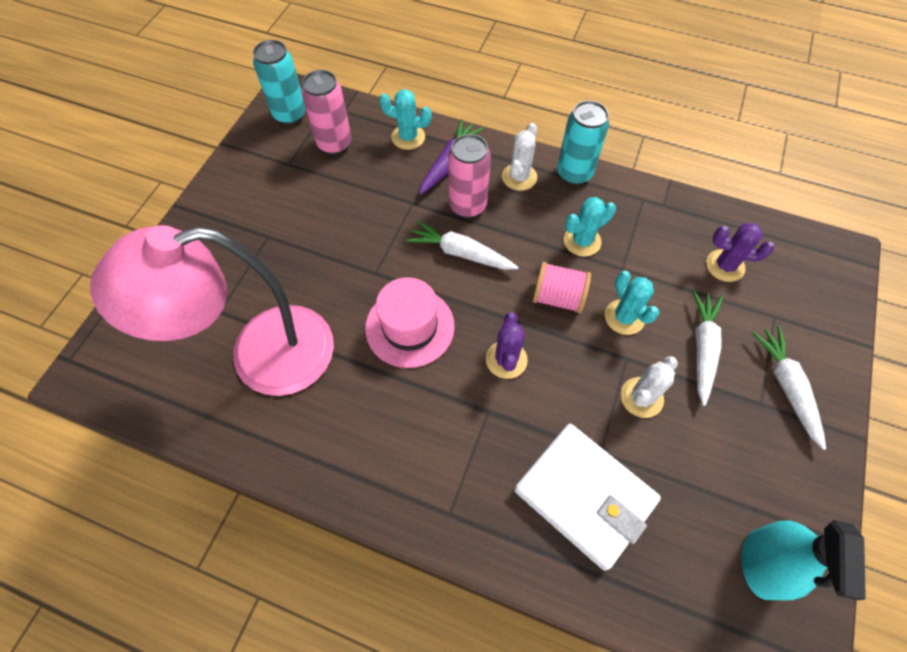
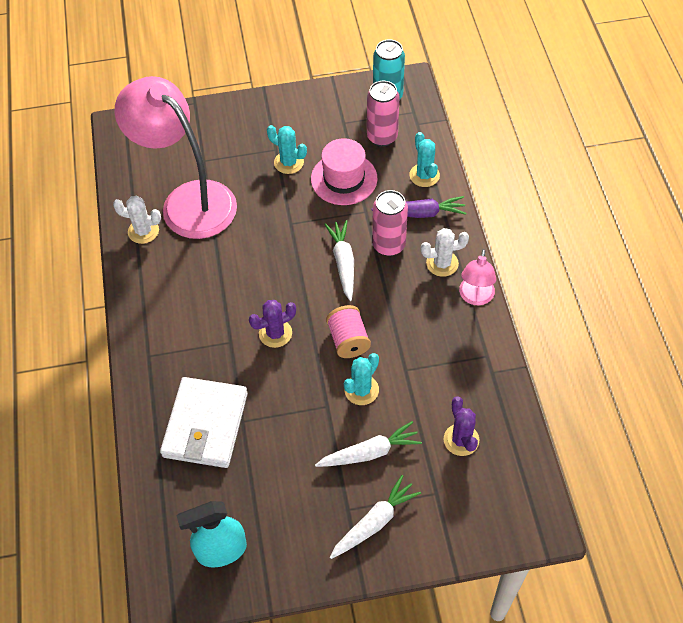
camera: 60 degrees right, 5 degrees down
pink hat [365,277,455,368] -> pink hat moved to [311,138,377,205]
turquoise can [557,101,609,185] -> pink lamp [459,249,496,305]
turquoise cactus [564,197,616,257] -> turquoise cactus moved to [267,125,307,174]
white cactus [621,356,678,418] -> white cactus moved to [113,196,161,244]

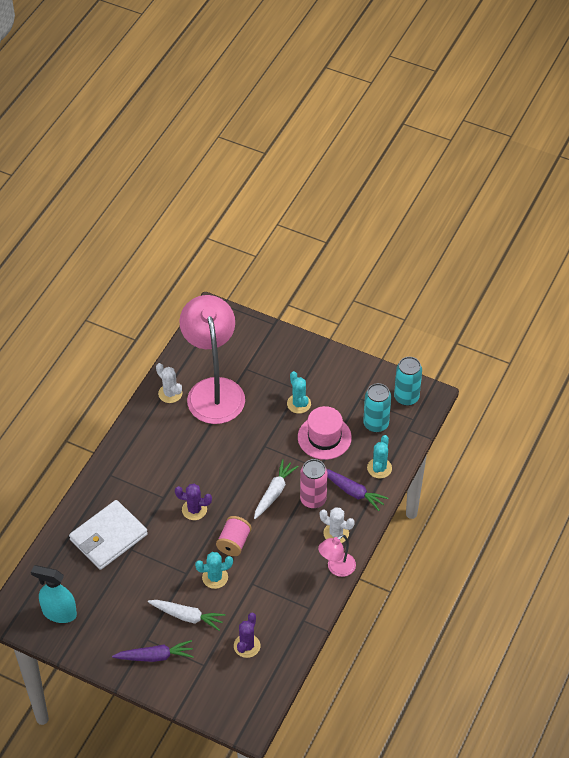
camera: 35 degrees right, 5 degrees down
white carrot [330,475,421,559] -> purple carrot [112,640,194,662]
pink can [367,81,399,147] -> turquoise can [363,383,391,433]

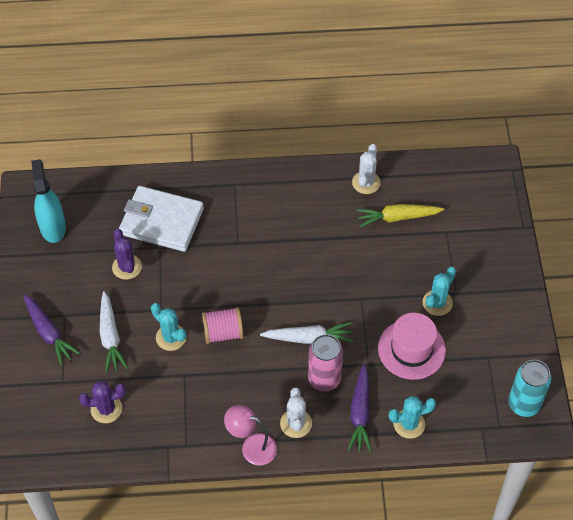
camera: 60 degrees right, 5 degrees up
purple cactus [175,484,212,520] -> purple cactus moved to [112,229,142,280]
pink lamp [179,295,245,424] -> yellow carrot [356,204,444,227]
turquoise can [363,383,391,433] -> none

